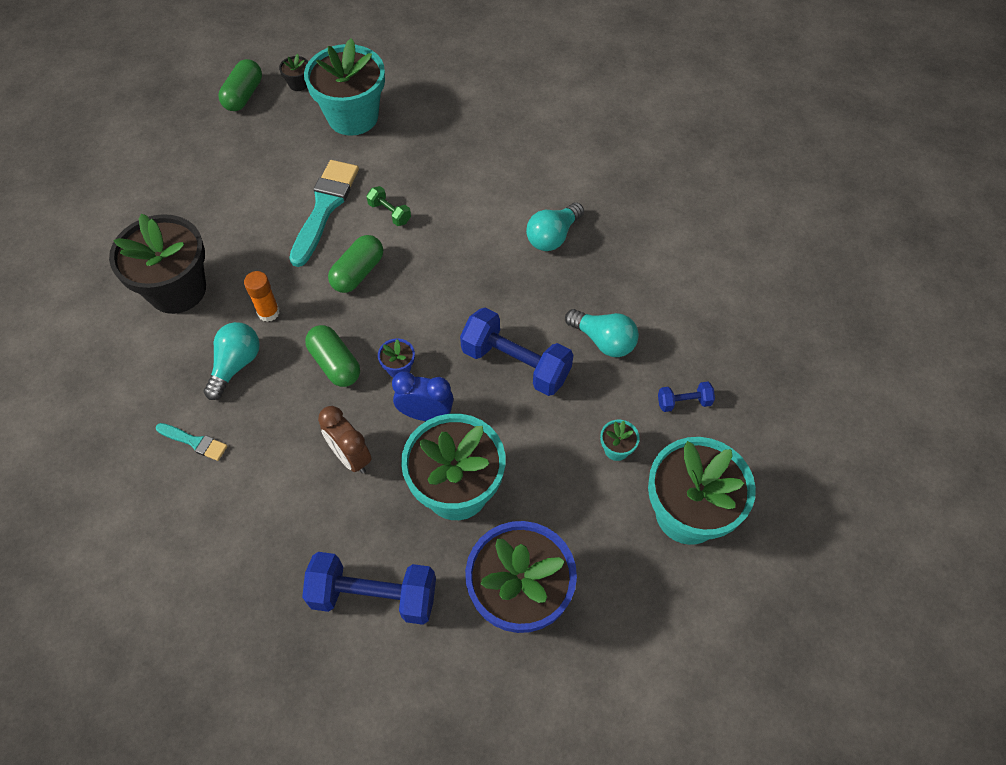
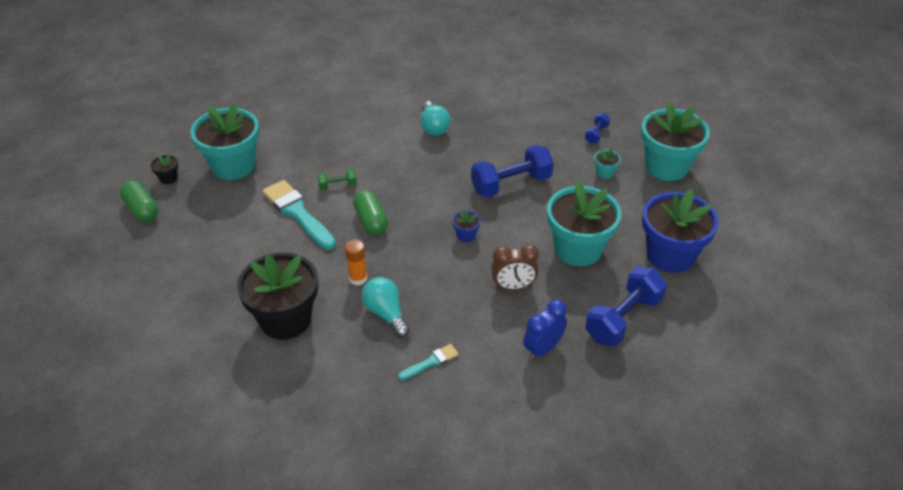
camera: 55 degrees left, 15 degrees down
green capsule [305,325,360,387] -> none
blue clock [392,371,454,421] -> blue clock moved to [523,300,567,360]
turquoise light bulb [565,309,639,357] -> none

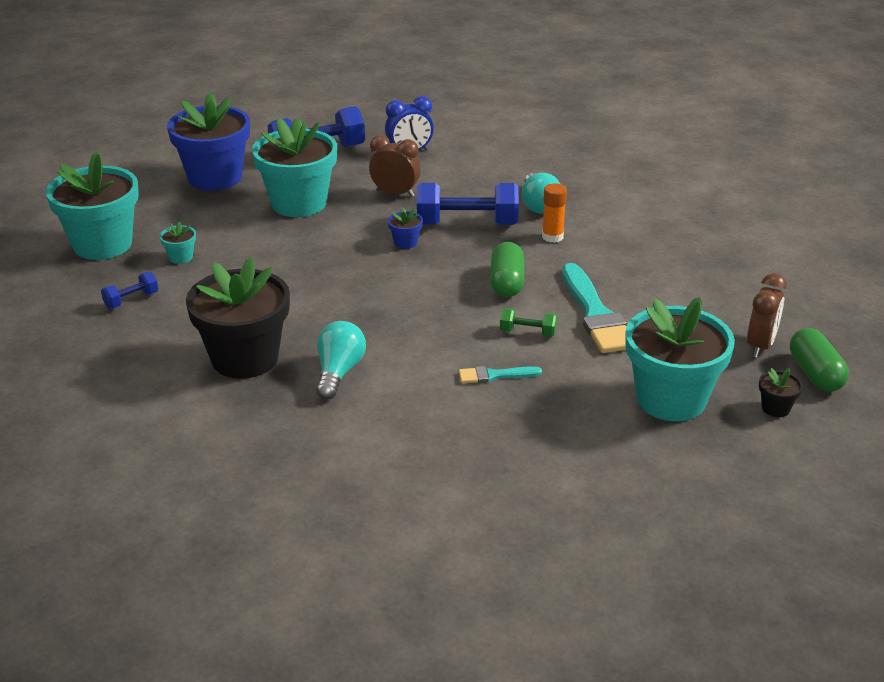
camera: 155 degrees left, 10 degrees down
black flower pot [237,252,318,340] -> black flower pot moved to [186,257,290,379]
turquoise brush [398,344,459,380] -> turquoise brush moved to [459,366,542,383]
blue dumbbell [471,145,554,197] -> blue dumbbell moved to [417,183,519,225]
none -> brown clock [747,273,787,358]

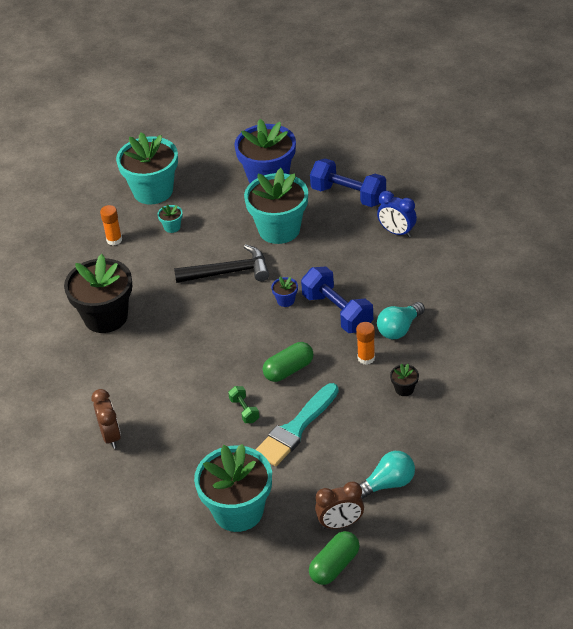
camera: 55 degrees right, 10 degrees up
blue dumbbell [101,272,159,309] -> orange glue stick [100,205,122,246]
turquoise light bulb [316,321,366,400] -> turquoise light bulb moved to [359,451,415,499]
brown clock [369,135,421,197] -> brown clock moved to [91,389,121,449]
turquoise brush [459,366,542,383] -> none
black flower pot [759,368,803,417] -> black flower pot moved to [390,364,419,396]
none -> black hammer [174,244,269,283]

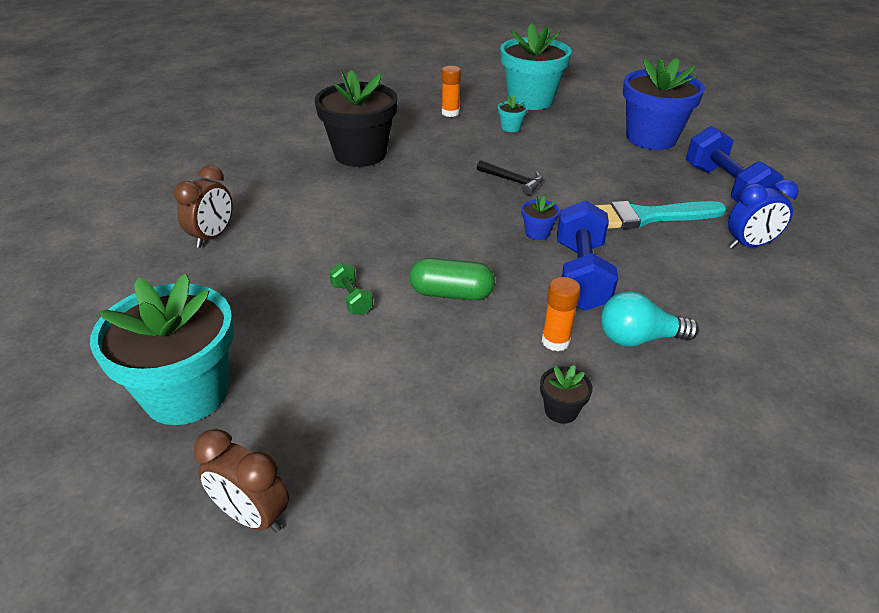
camera: 40 degrees right, 5 degrees down
black hammer [174,244,269,283] -> black hammer [477,160,543,195], size x0.59
green dumbbell [228,386,259,423] -> green dumbbell turned 45 degrees counterclockwise [329,263,373,315]
turquoise flower pot [244,168,308,244] -> none
turquoise brush [256,383,339,466] -> turquoise brush moved to [595,201,726,229]
green capsule [309,531,360,585] -> none
turquoise light bulb [359,451,415,499] -> none
blue clock [377,191,417,237] -> blue clock turned 90 degrees counterclockwise [728,179,799,249]

